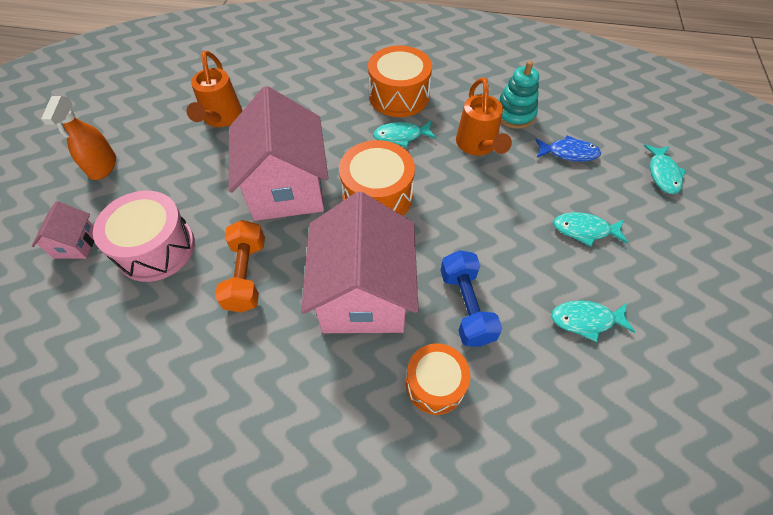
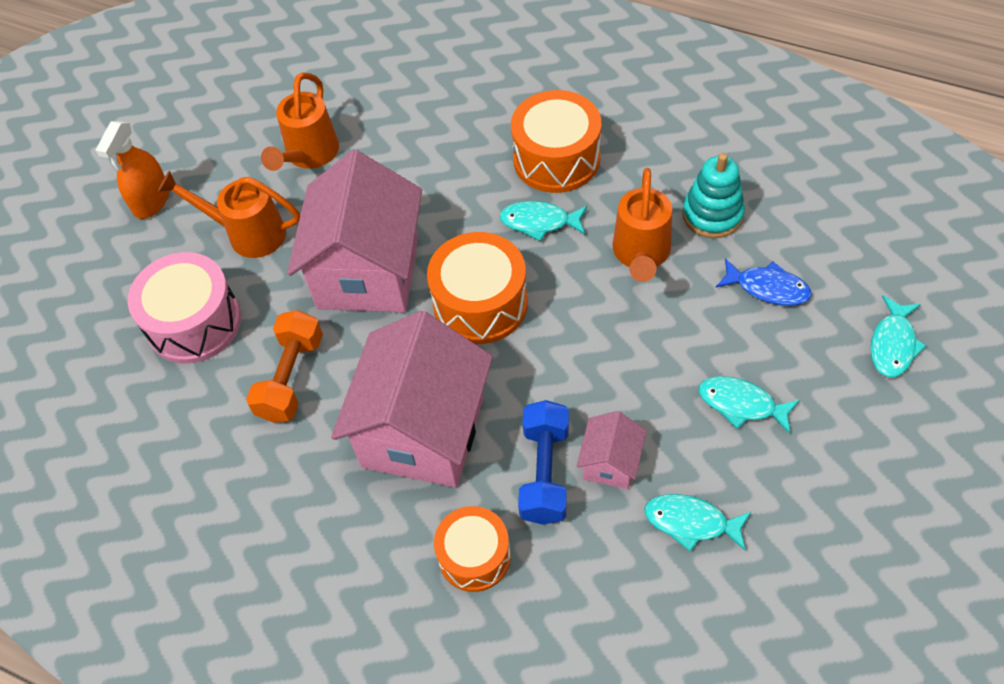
camera: 20 degrees right, 0 degrees up
pink house [32,201,94,259] -> pink house moved to [577,411,646,489]
none -> orange watering can [158,171,300,258]

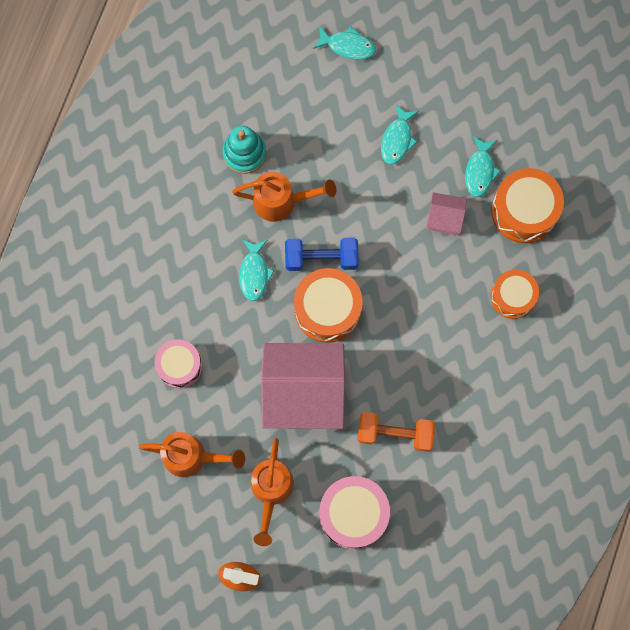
camera: 100 degrees left, 20 degrees up
pink house [331,311,493,487] -> none
orange drum [511,90,601,193] -> orange drum moved to [491,168,564,243]
blue dumbbell [518,400,569,525] -> blue dumbbell moved to [285,238,358,271]
blue fish [716,258,812,306] -> none
none -> pink drum [155,339,202,388]

